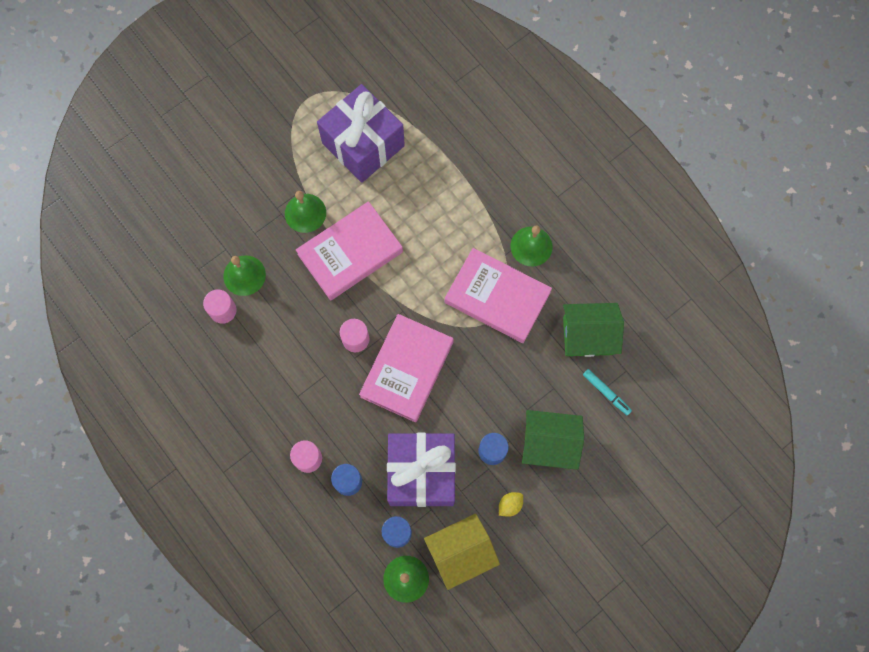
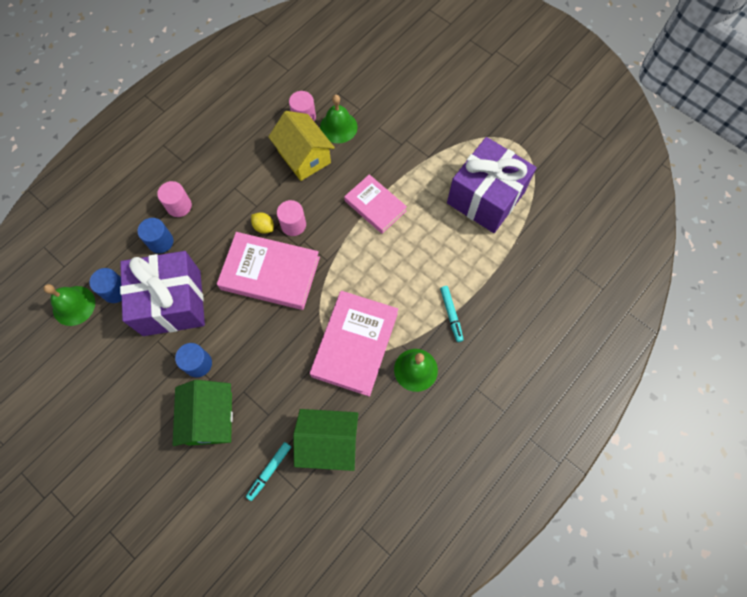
camera: 80 degrees right, 5 degrees down
green bell [285,191,326,233] -> none
pink book [296,201,403,300] -> pink book [344,174,407,234], size x0.63
yellow house [424,514,500,590] -> yellow house moved to [268,111,335,181]
yellow lemon [499,492,523,517] -> yellow lemon moved to [251,212,274,234]
green house [563,303,624,357] -> green house turned 75 degrees counterclockwise [293,409,358,471]
none -> turquoise marker [440,286,464,342]

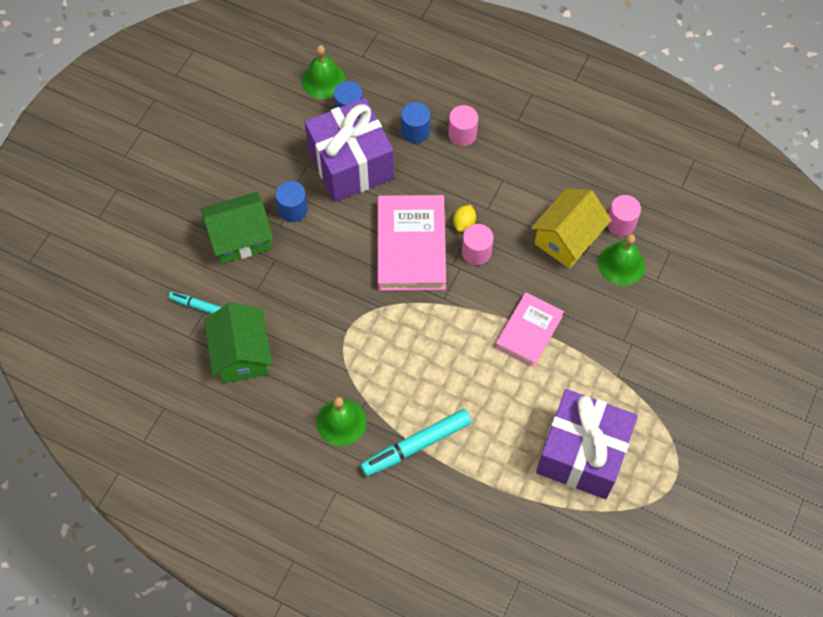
camera: 75 degrees right, 5 degrees down
pink book [310,291,398,397] -> none
turquoise marker [440,286,464,342] -> turquoise marker [360,409,472,476], size x1.72

